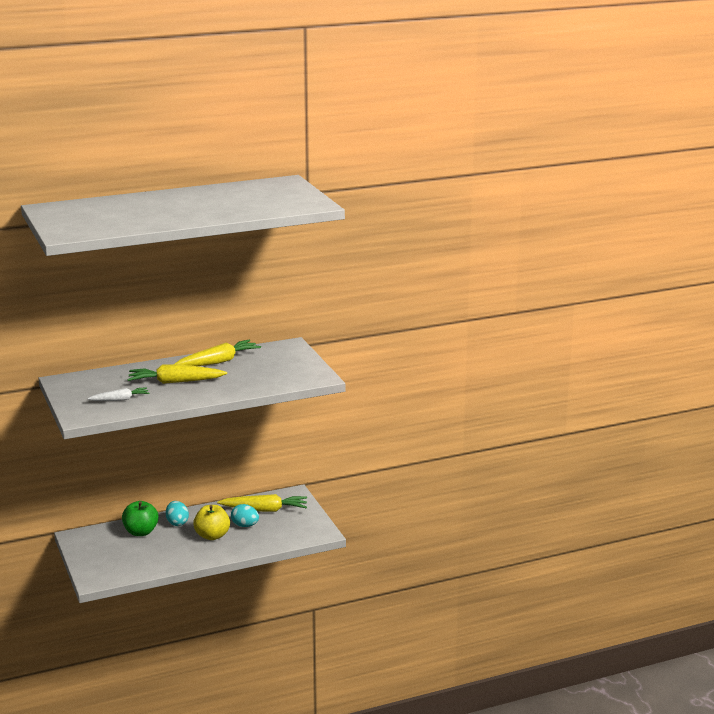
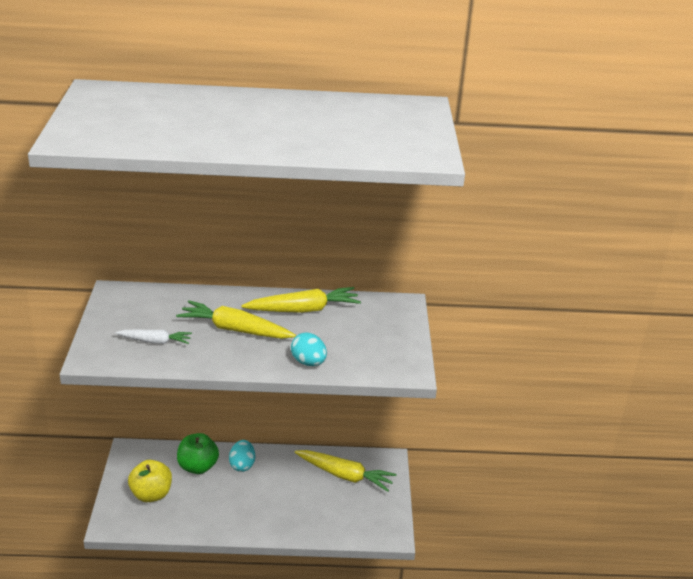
camera: 20 degrees right, 10 degrees up
yellow apple [193,505,230,540] -> yellow apple moved to [128,460,172,502]
turquoise egg [231,504,259,527] -> turquoise egg moved to [291,332,327,366]

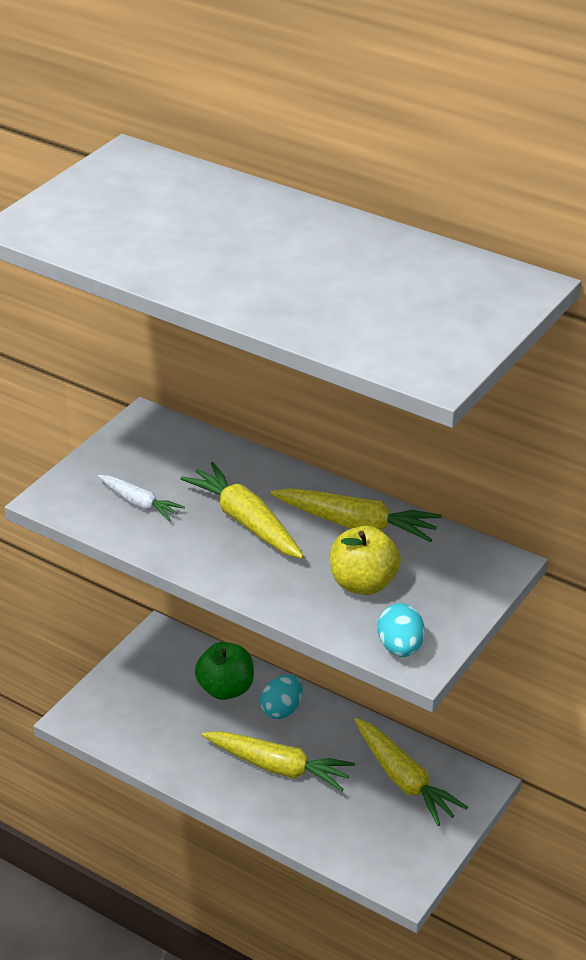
camera: 35 degrees right, 5 degrees up
yellow apple [128,460,172,502] -> yellow apple moved to [330,526,401,595]
turquoise egg [291,332,327,366] -> turquoise egg moved to [377,603,425,657]
none -> yellow carrot [202,731,355,791]

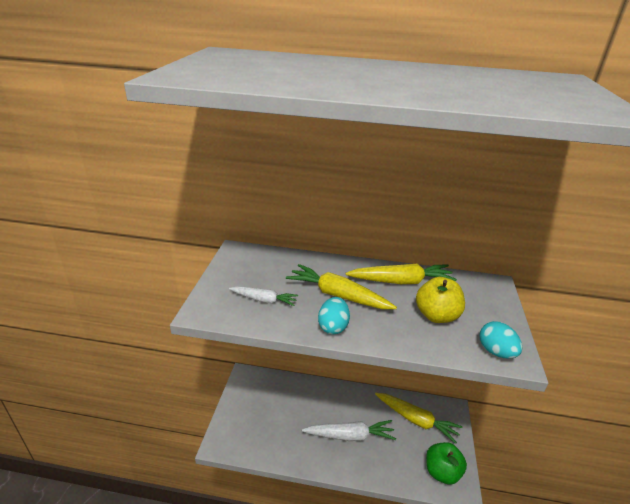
camera: 25 degrees left, 5 degrees down
green apple [195,642,254,700] -> green apple moved to [426,442,467,485]
yellow carrot [202,731,355,791] -> white carrot [302,420,396,441]
turquoise egg [260,675,303,719] -> turquoise egg moved to [318,297,350,334]

